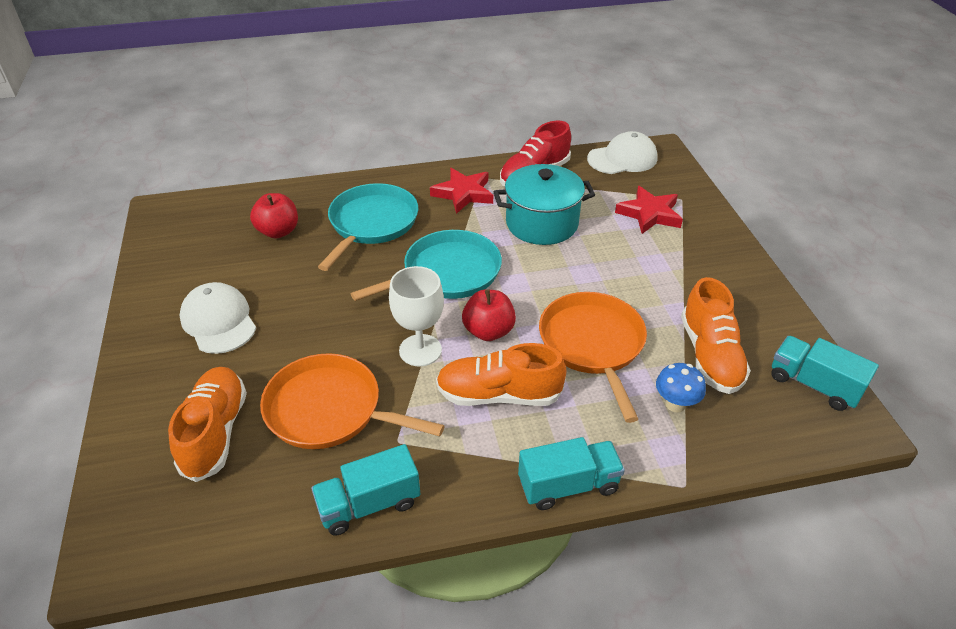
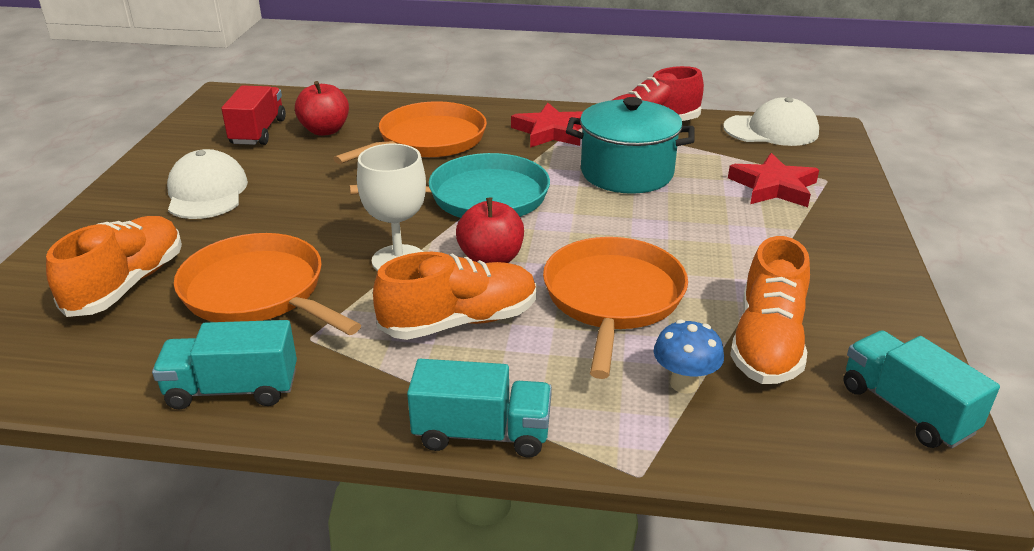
camera: 20 degrees right, 10 degrees down
turquoise pan [318,183,418,271] -> orange pan [333,101,487,164]
orange shoe [436,343,567,406] -> orange shoe turned 135 degrees clockwise [373,252,537,340]
none -> red truck [221,85,286,145]

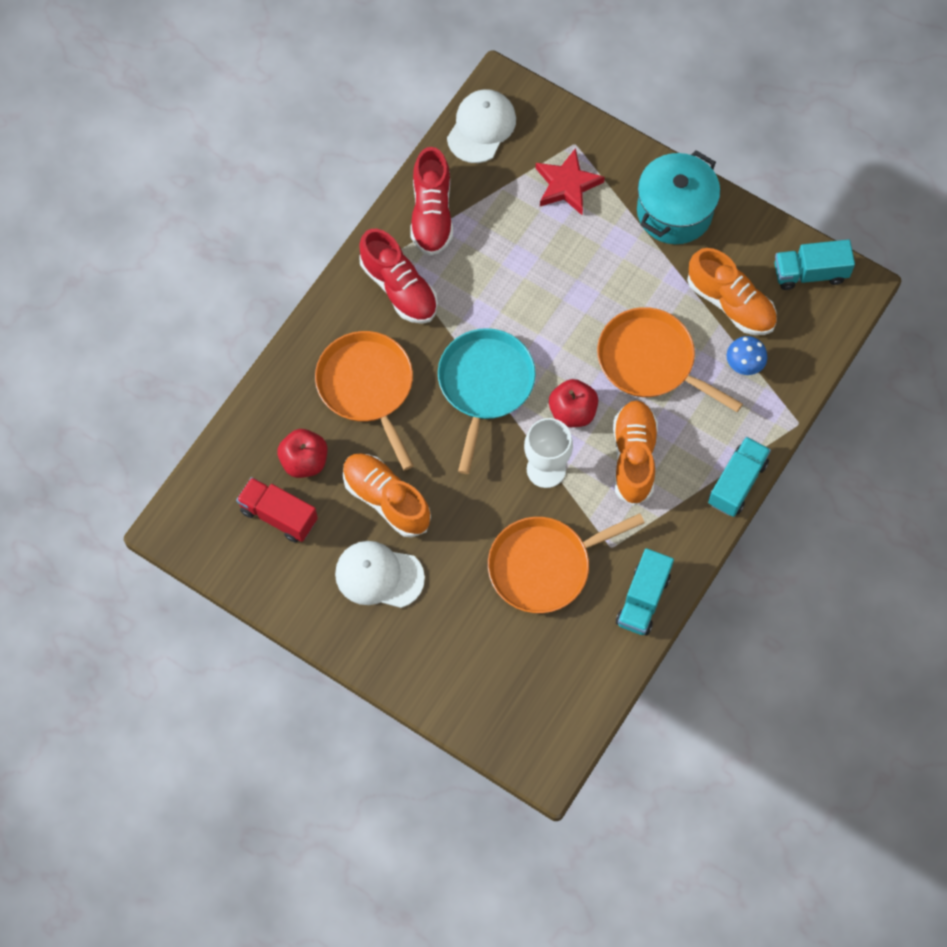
camera: 65 degrees left, 35 degrees up
orange shoe [46,216,182,317] -> orange shoe moved to [343,453,431,538]
red star [511,103,584,148] -> red shoe [359,229,438,324]
turquoise pot [566,97,695,194] -> turquoise pot moved to [637,150,720,244]

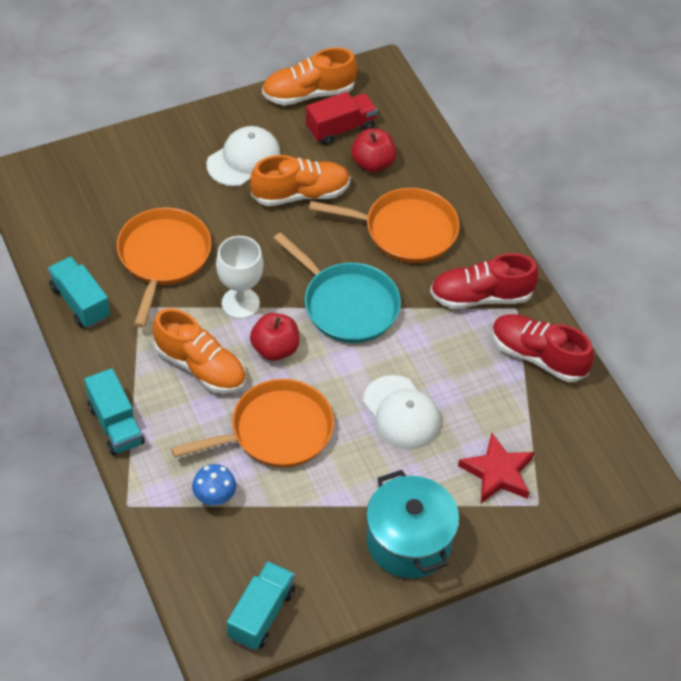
camera: 120 degrees right, 15 degrees down
white cap [447,89,516,163] -> white cap moved to [363,375,441,449]
orange shoe [687,248,777,335] -> orange shoe moved to [262,48,357,105]

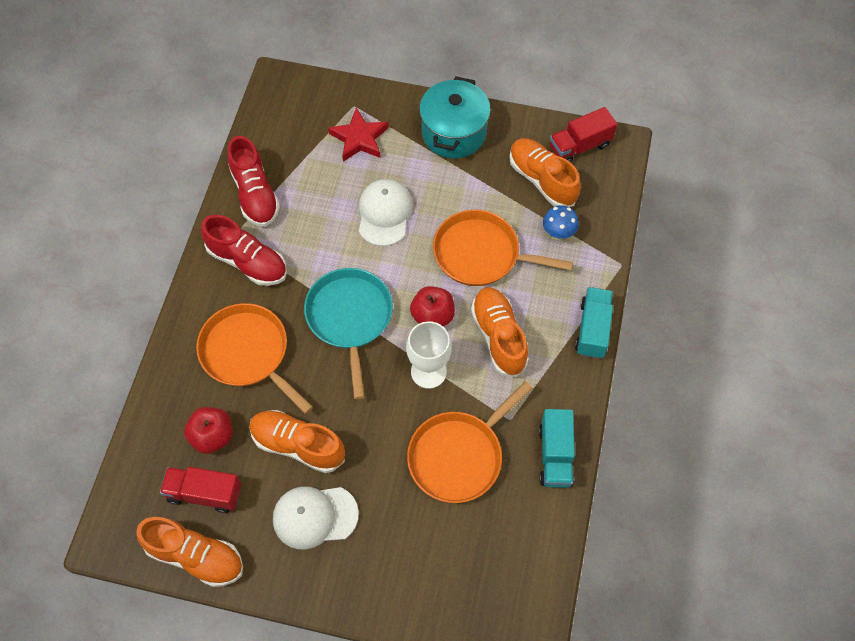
camera: 140 degrees left, 10 degrees up
turquoise truck [227,561,295,650] -> red truck [550,107,617,163]
none -> orange shoe [509,138,581,207]

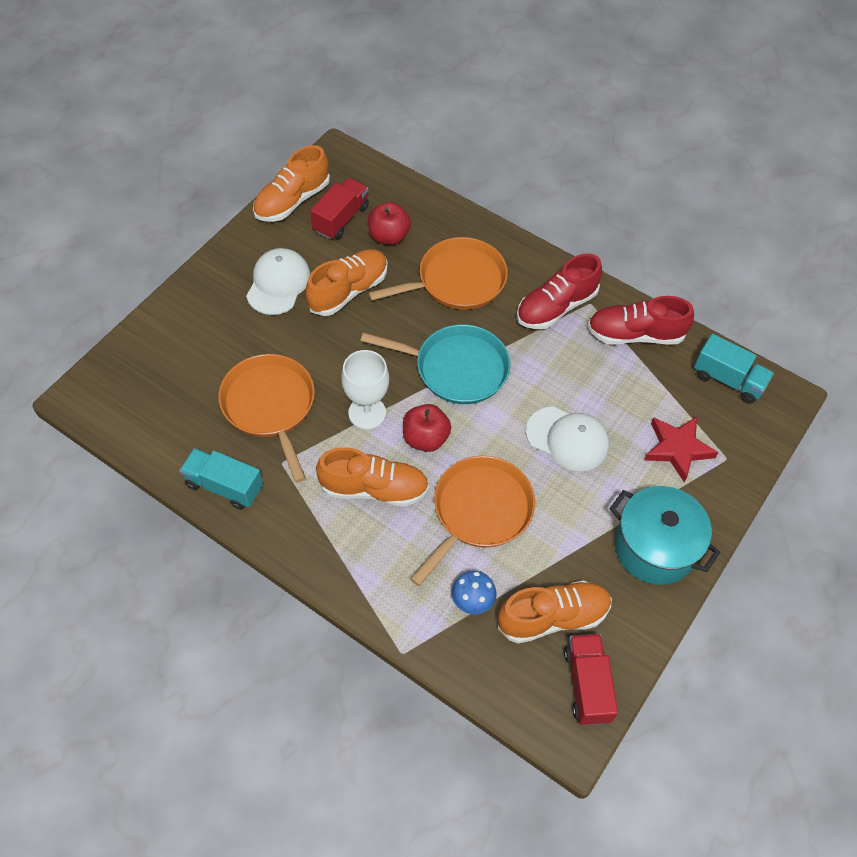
camera: 110 degrees right, 5 degrees down
turquoise truck [575,287,613,359] -> turquoise truck moved to [694,334,774,404]

